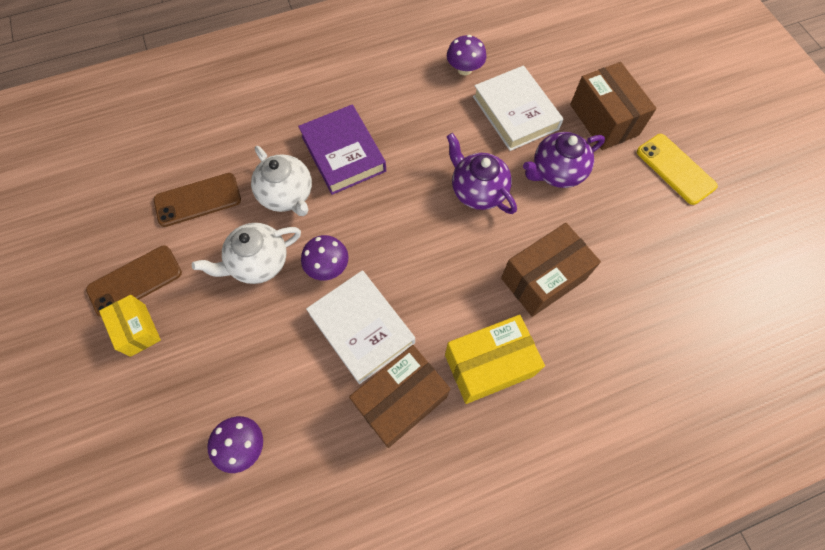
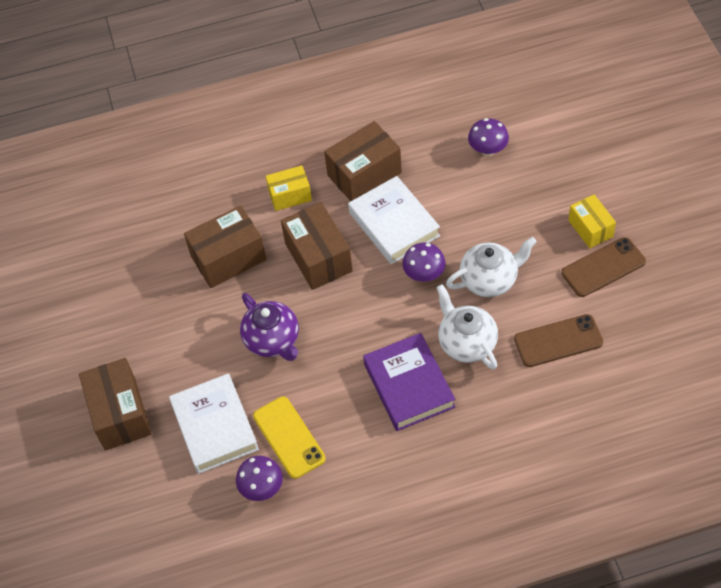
camera: 170 degrees left, 10 degrees down
yellow box [445,315,545,404] -> yellow box [266,165,312,211], size x0.62
purple teapot [523,132,605,188] -> none
yellow phone [637,134,718,205] -> yellow phone moved to [253,396,326,479]
none -> brown box [281,202,353,290]

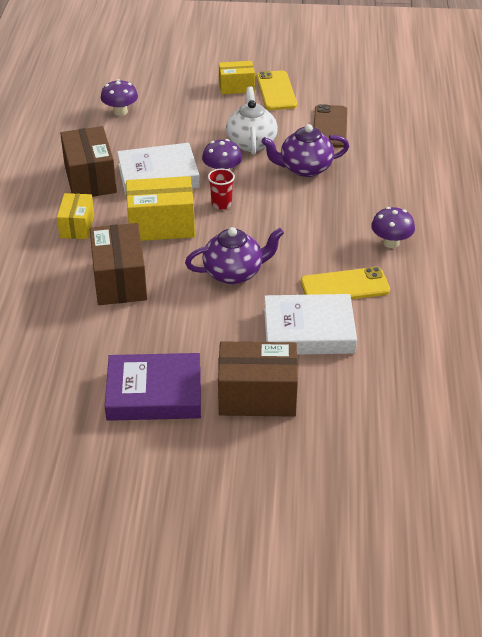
camera: 75 degrees left, 15 degrees down
purple mushroom [236,456,283,501] -> purple mushroom moved to [371,207,415,248]
brown box [281,202,353,290] -> yellow box [126,176,195,241]
purple book [363,333,455,431] -> purple book moved to [105,353,201,421]
white teapot [437,284,498,370] -> purple teapot [261,124,349,177]
brown phone [561,237,646,297] -> yellow phone [257,70,297,110]
none -> red cup [208,169,235,210]

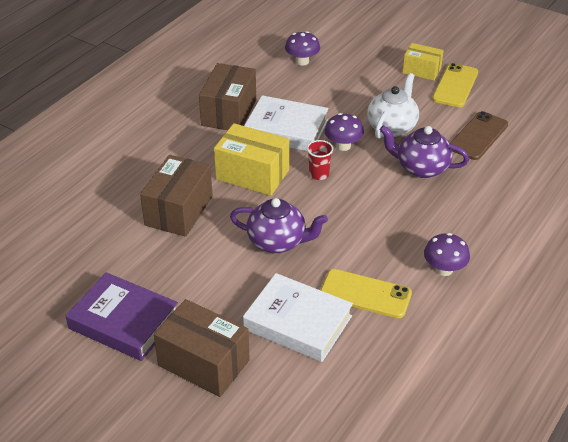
camera: 30 degrees right, 0 degrees up
yellow box [57,193,94,239] -> none

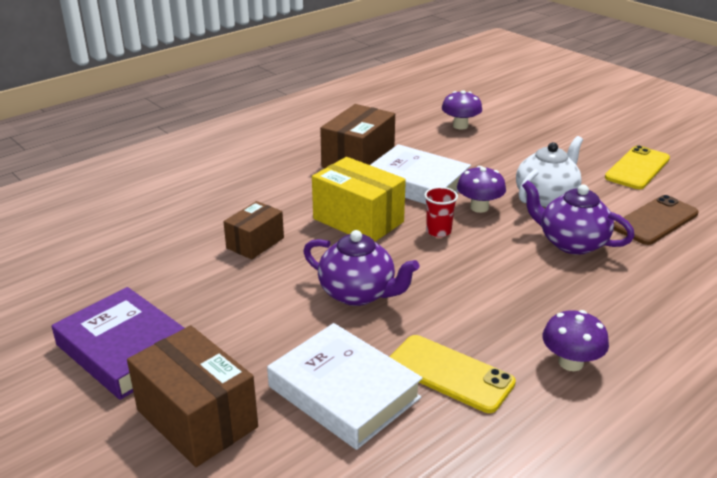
camera: 15 degrees right, 10 degrees down
brown box [140,155,213,237] -> brown box [223,201,284,260], size x0.62
yellow box [403,43,444,81] -> none

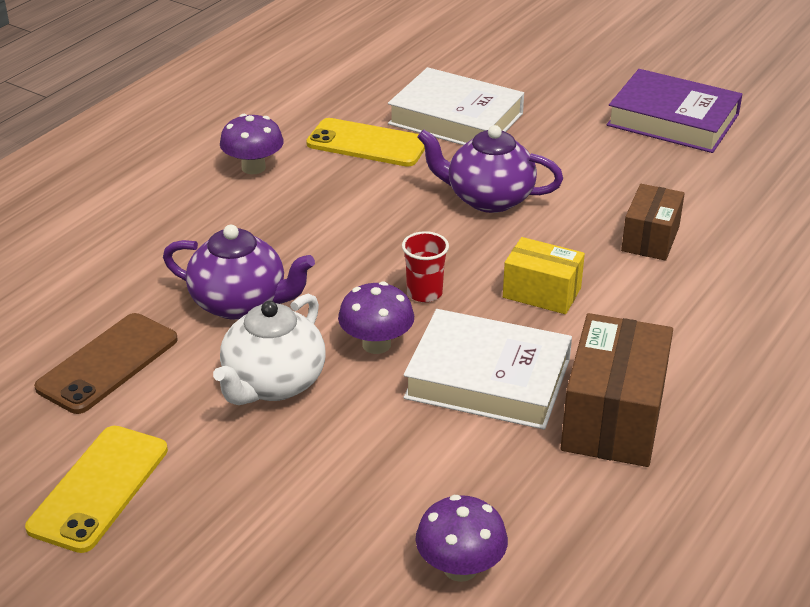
camera: 165 degrees right, 5 degrees up
brown box [127,326,258,467] -> none
yellow box [312,157,406,242] -> yellow box [503,237,585,314], size x0.62

